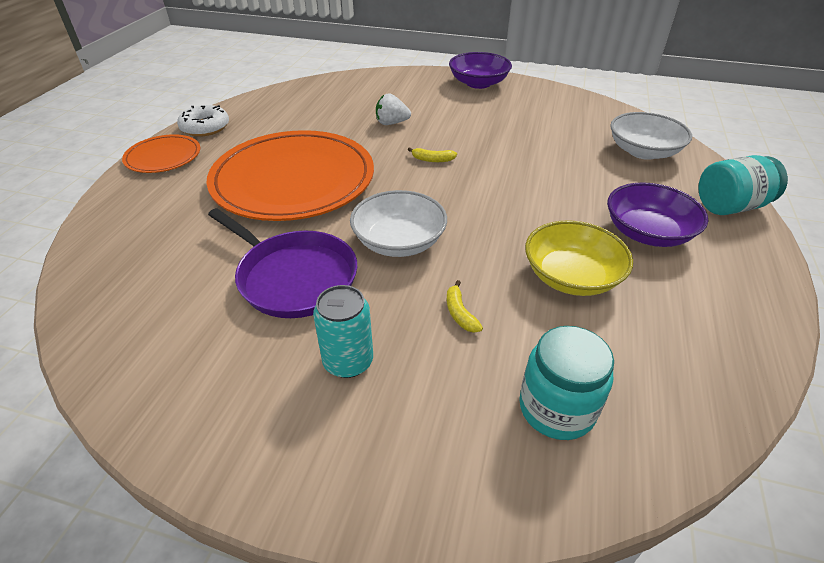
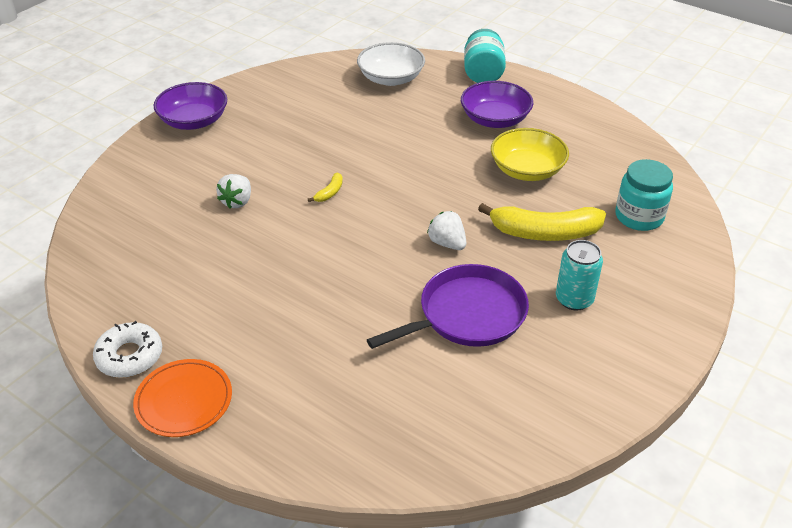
camera: 70 degrees left, 0 degrees up
orange plate [206,130,374,221] -> none
white bowl [350,190,447,257] -> white strawberry [427,211,466,250]
yellow banana [446,280,483,333] -> yellow banana [478,203,606,241], size x2.34

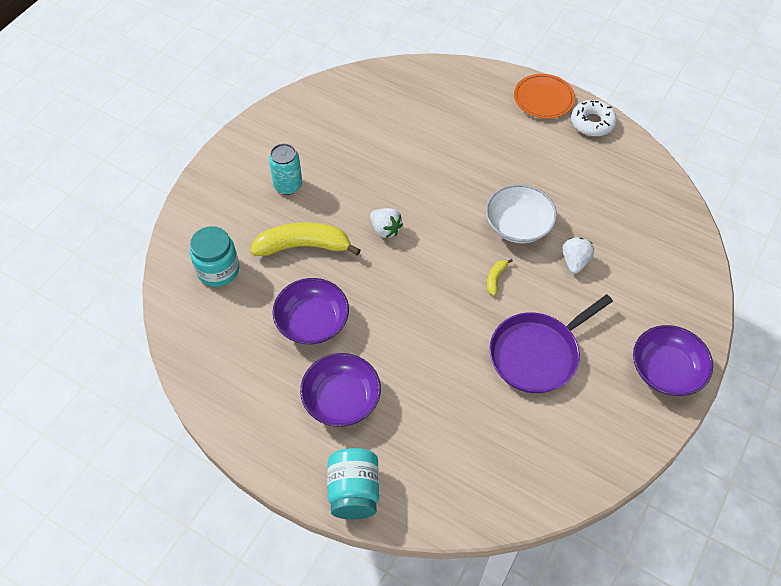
camera: 175 degrees right, 15 degrees up
white bowl [357,42,425,86] -> white bowl moved to [486,184,557,243]
purple pan [367,264,529,349] -> purple pan moved to [489,294,613,393]
yellow bowl [491,128,569,181] -> purple bowl [273,278,349,344]

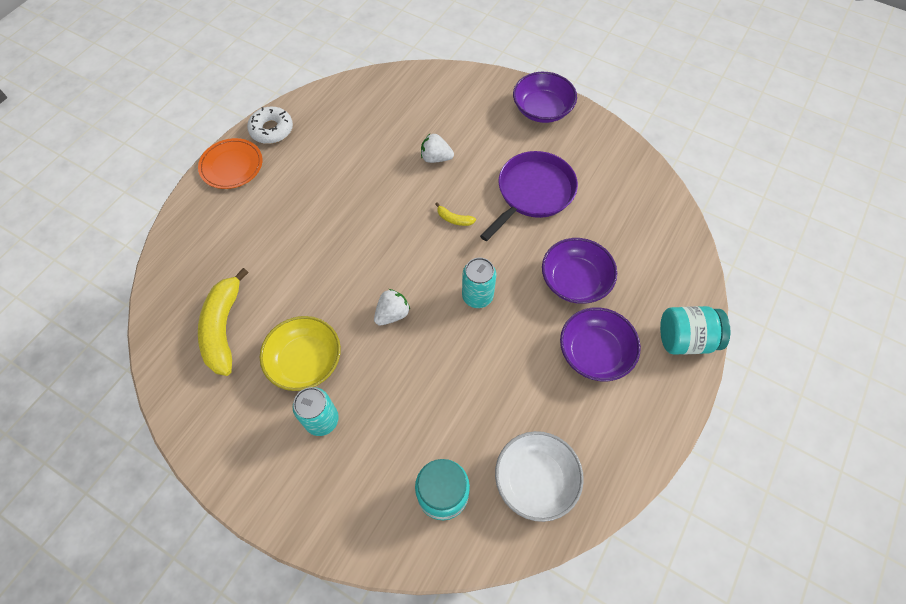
camera: 90 degrees left, 5 degrees up
yellow banana [250,222,361,256] -> yellow banana moved to [198,268,249,376]
purple bowl [273,278,349,344] -> purple bowl moved to [542,238,617,304]
white bowl [486,184,557,243] -> white bowl moved to [495,431,584,522]
purple pan [489,294,613,393] -> purple pan turned 105 degrees counterclockwise [480,151,578,241]
none -> yellow bowl [260,316,341,391]
none -> turquoise can [462,258,496,308]

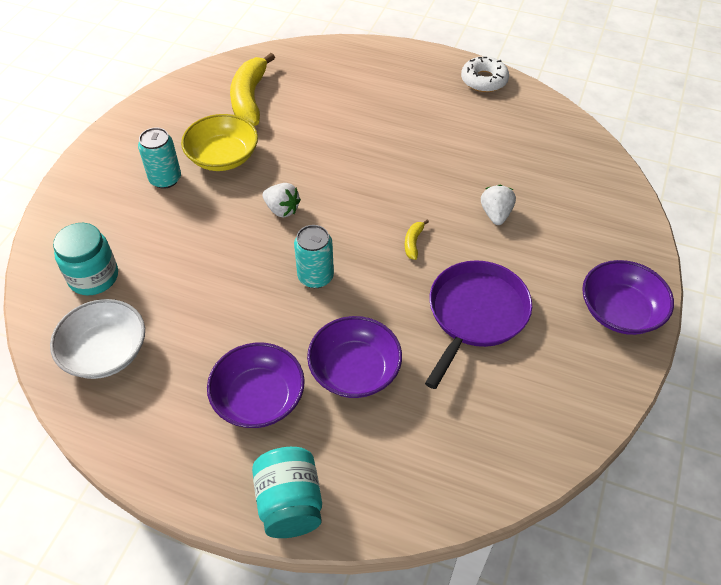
camera: 80 degrees right, 10 degrees down
orange plate [198,138,262,189] -> none
yellow banana [198,268,249,376] -> yellow banana turned 75 degrees counterclockwise [230,53,275,126]
purple pan [480,151,578,241] -> purple pan turned 90 degrees counterclockwise [425,260,532,389]

